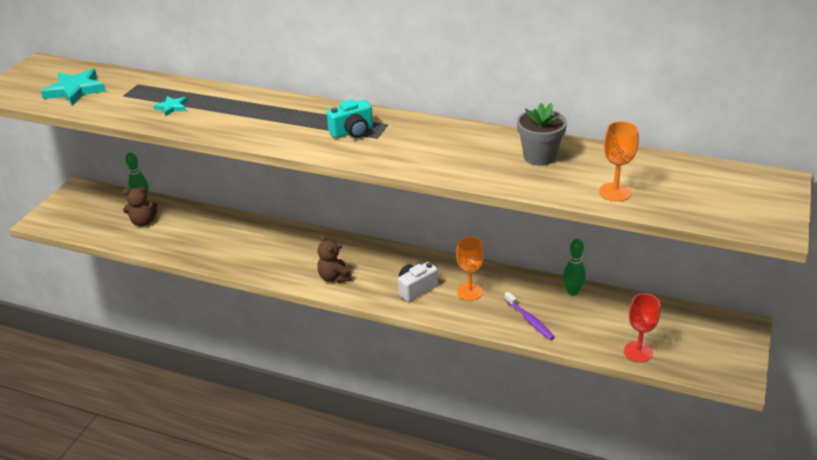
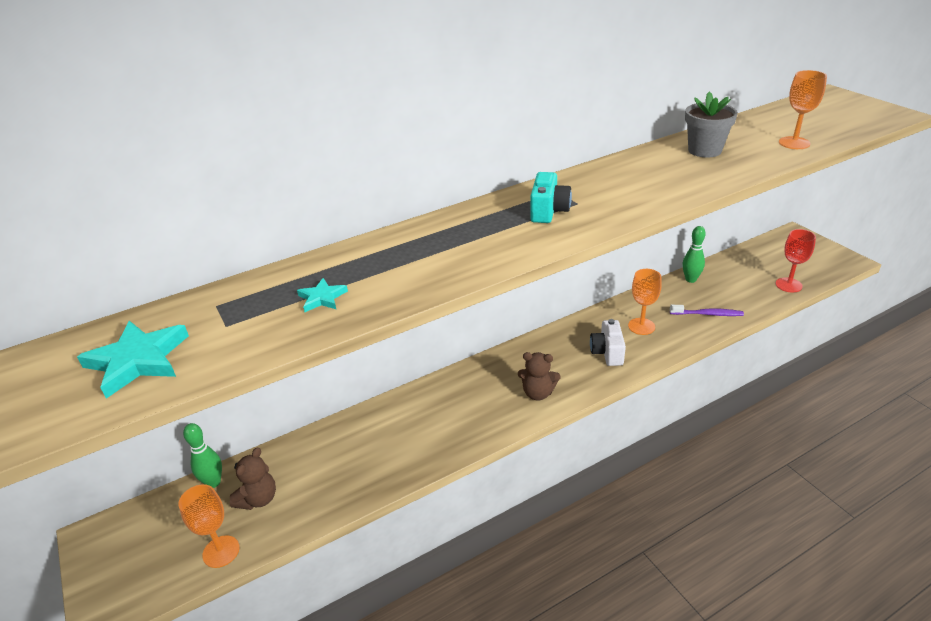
camera: 50 degrees left, 0 degrees up
none -> orange goblet [178,484,240,568]

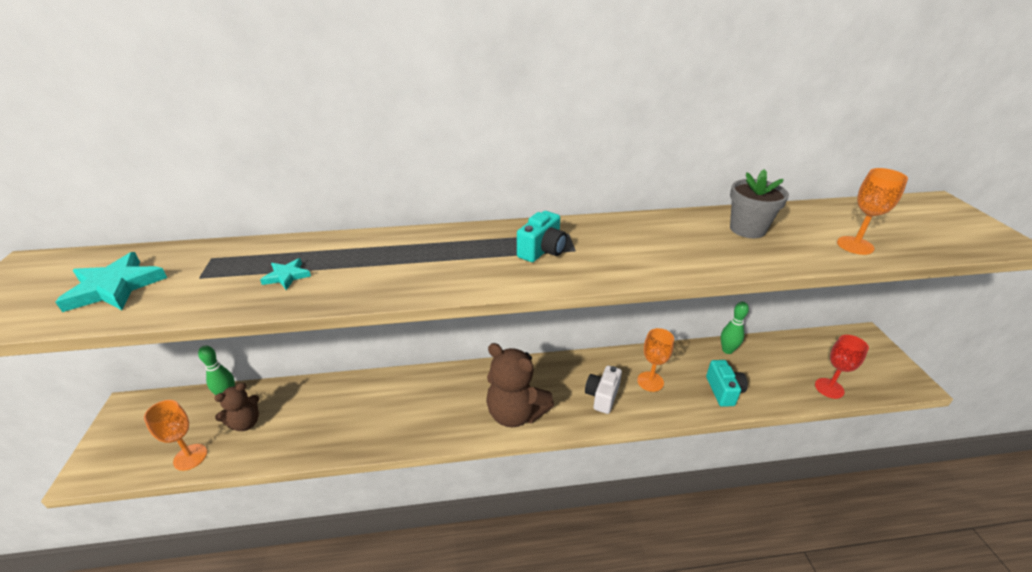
camera: 20 degrees right, 0 degrees up
brown teddy bear [518,352,560,401] -> brown teddy bear [486,343,554,428], size x1.72
purple toothbrush [670,305,744,316] -> turquoise camera [706,360,748,407]

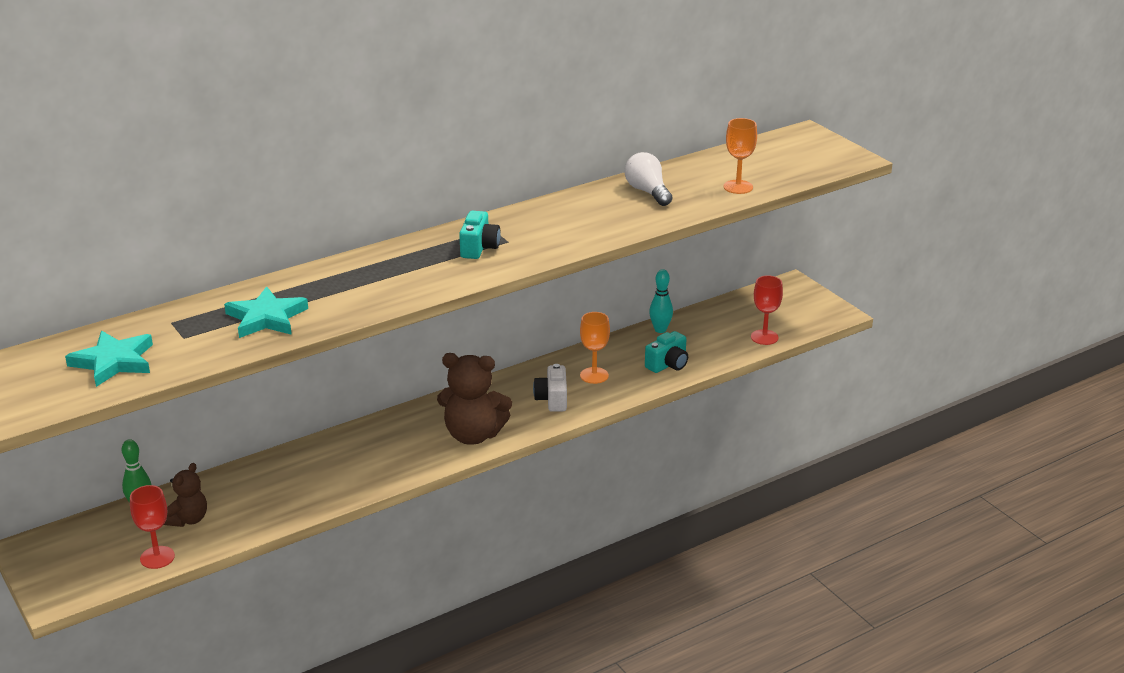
camera: 25 degrees left, 5 degrees down
orange goblet [144,400,207,471] -> red goblet [130,485,175,569]
turquoise star [260,258,311,290] -> turquoise star [224,286,308,338], size x1.86
turquoise camera [706,360,748,407] -> turquoise camera turned 75 degrees clockwise [645,331,688,373]
green bowling pin [721,302,749,354] -> turquoise bowling pin [649,269,673,333]
grey flower pot [730,169,789,238] -> white light bulb [624,152,672,206]

